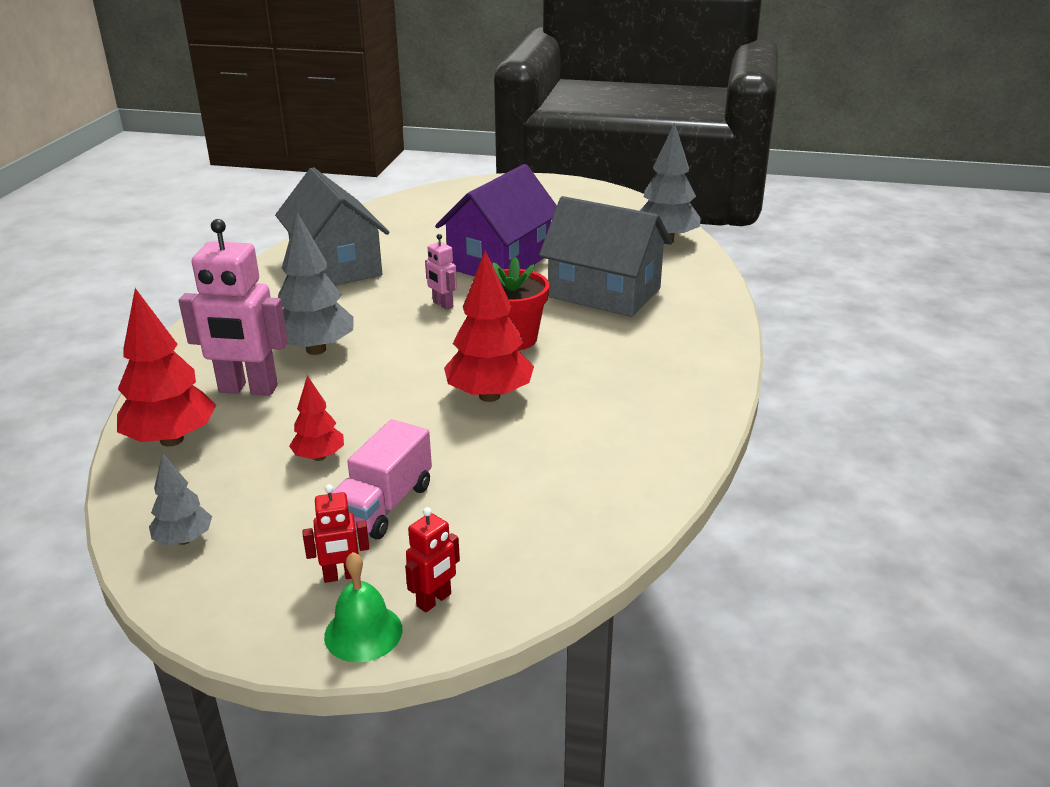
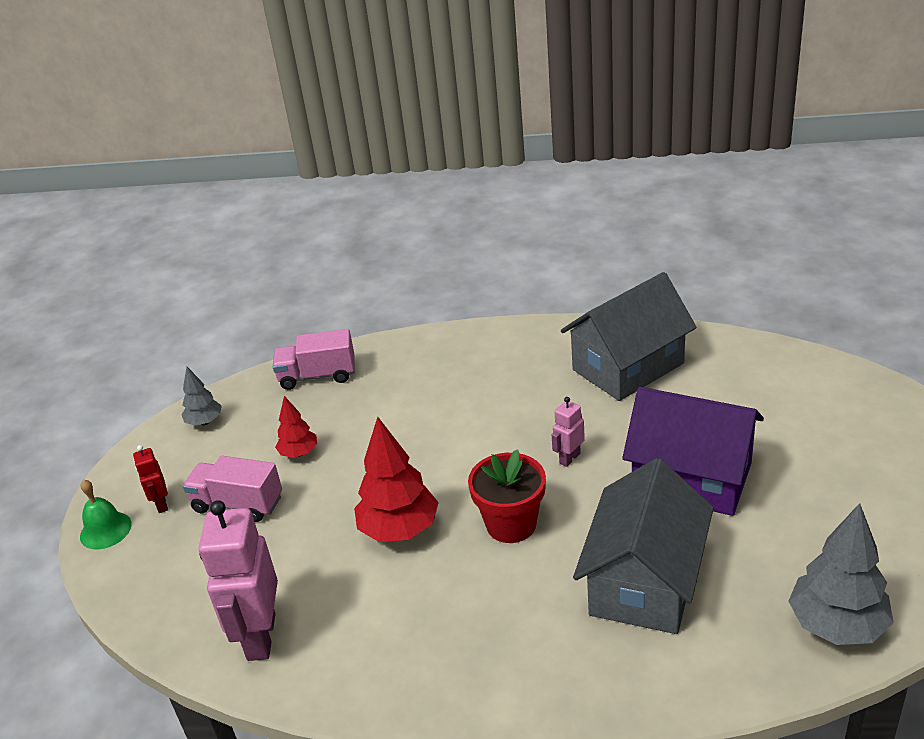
camera: 85 degrees right, 5 degrees up
red tree [117,288,216,447] -> pink truck [273,329,355,390]
pink robot [179,219,288,396] -> pink robot moved to [199,500,278,661]
grey tree [278,212,353,355] -> none
red robot [405,507,460,612] -> none

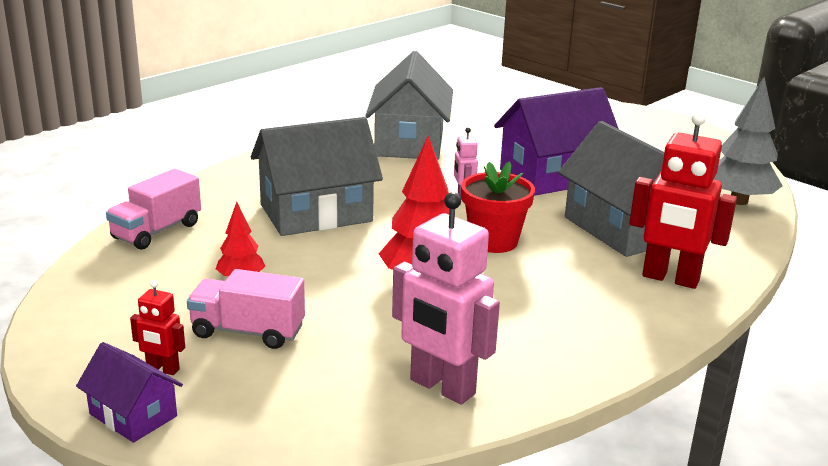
camera: 55 degrees left, 10 degrees down
green bell [80,479,132,550] -> purple house [76,342,183,443]
grey tree [182,366,222,426] -> none
pink truck [183,456,282,522] -> pink truck turned 45 degrees clockwise [187,269,305,349]
none -> grey house [251,117,383,236]
none -> red robot [629,112,737,289]

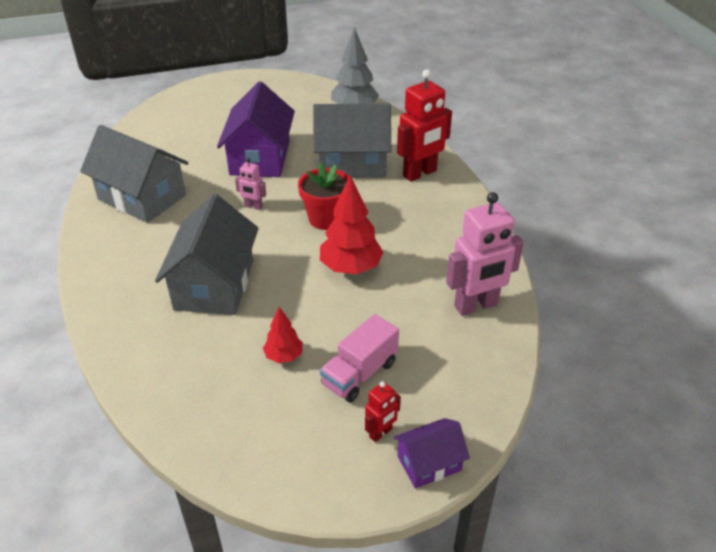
camera: 60 degrees left, 15 degrees up
pink truck [106,169,201,250] -> none

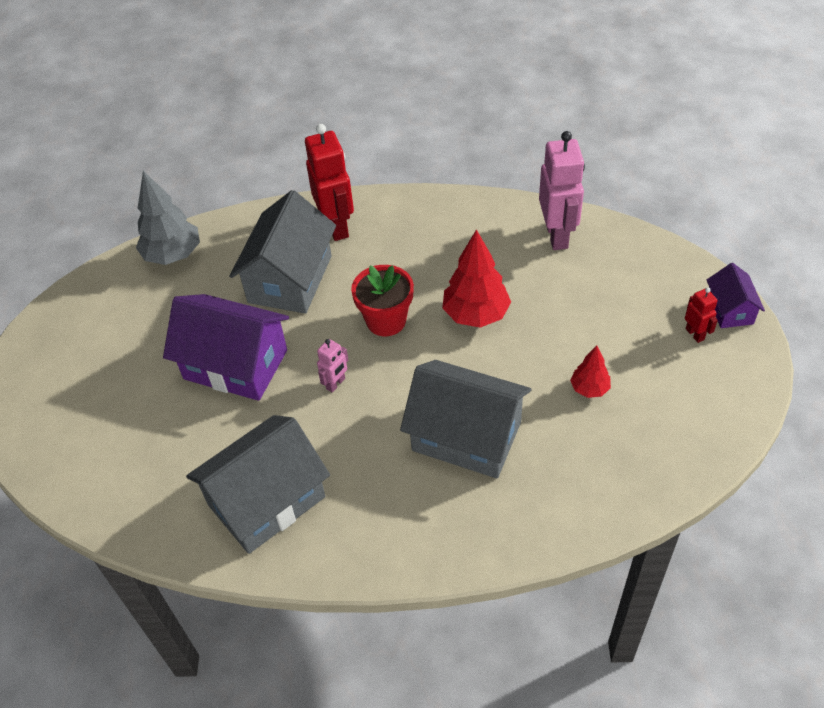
camera: 70 degrees left, 10 degrees up
pink truck [320,314,399,403] -> none

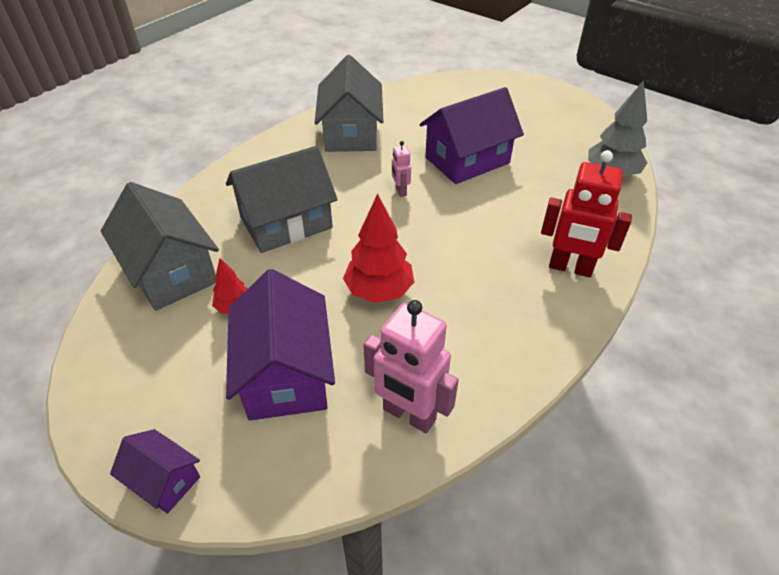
camera: 125 degrees right, 5 degrees down
grey house [229,190,336,314] -> grey house moved to [101,182,219,311]
red flower pot [351,265,414,336] -> none
red robot [685,287,718,343] -> none
none -> purple house [226,269,335,421]

